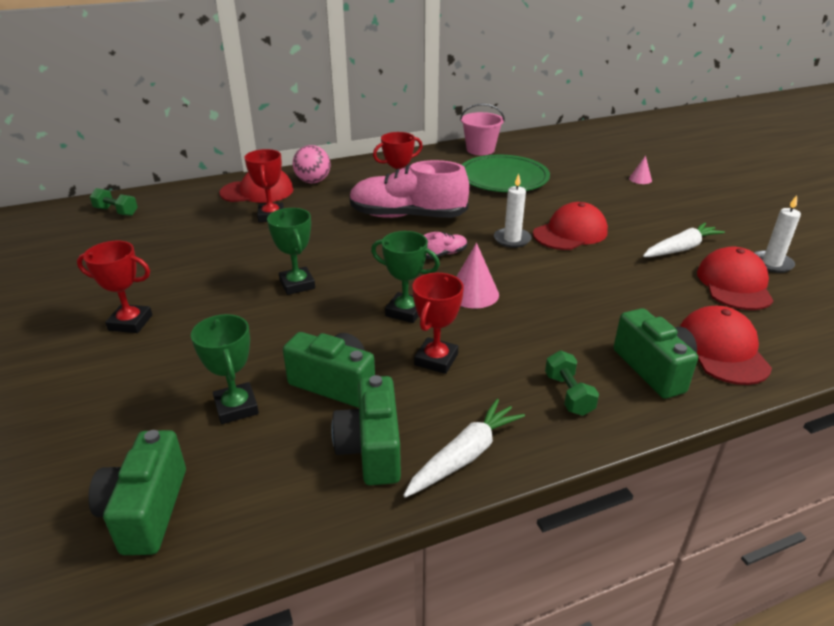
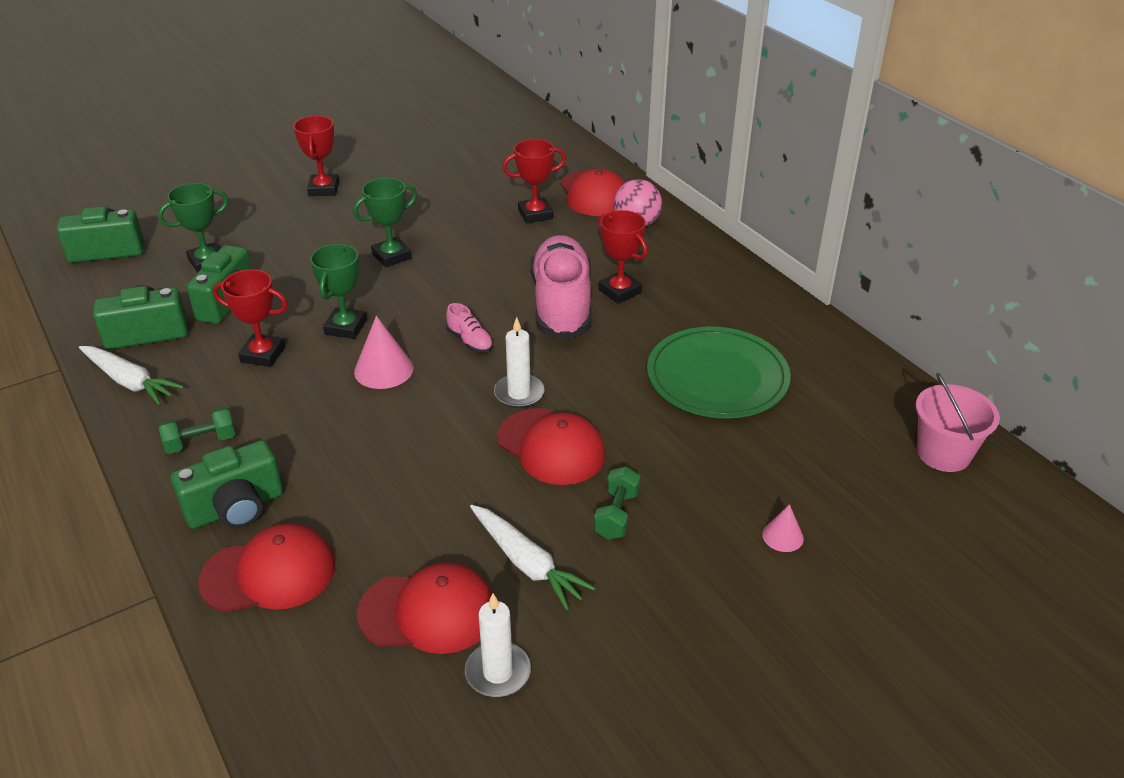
camera: 80 degrees right, 5 degrees up
green dumbbell [90,188,138,216] -> green dumbbell moved to [594,467,641,539]
pink bucket [460,103,505,155] -> pink bucket moved to [916,373,1000,472]

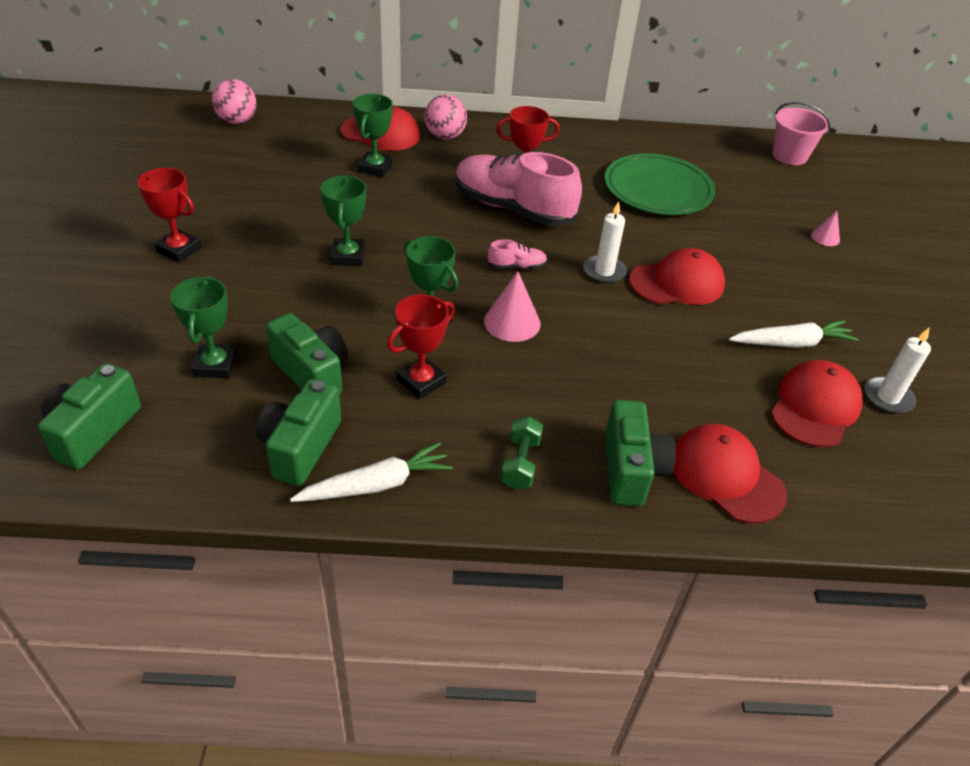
camera: 60 degrees left, 5 degrees up
red cap [198,523,335,612] -> red cap turned 60 degrees counterclockwise [673,424,787,524]
red trophy [502,139,566,223] -> green trophy [353,94,393,177]
green dumbbell [594,467,641,539] -> none
none -> pink ball [212,79,257,124]

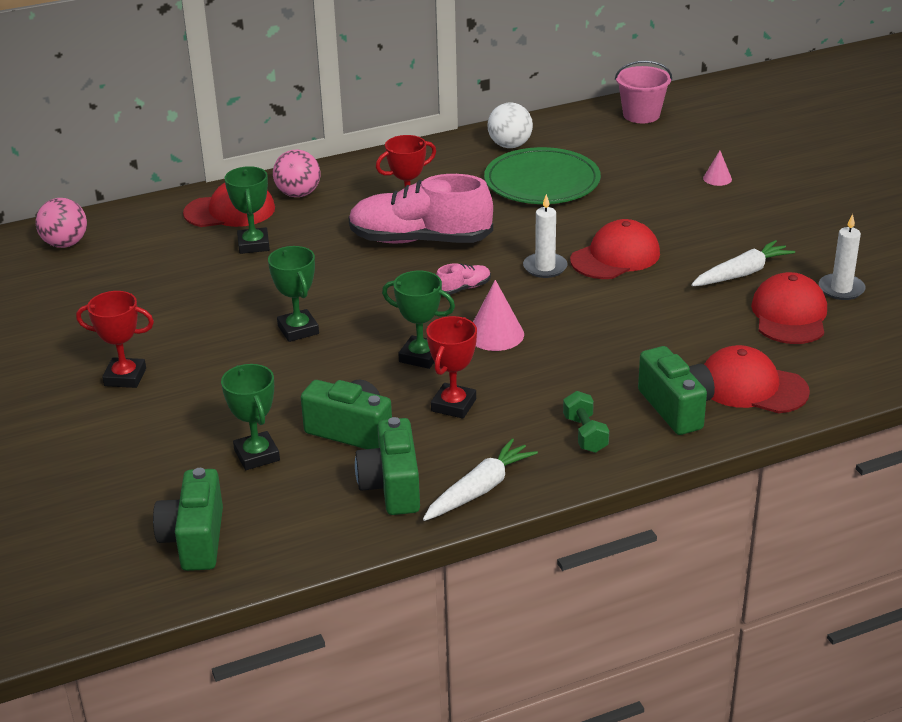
camera: 20 degrees left, 10 degrees down
none -> white ball [487,103,533,148]

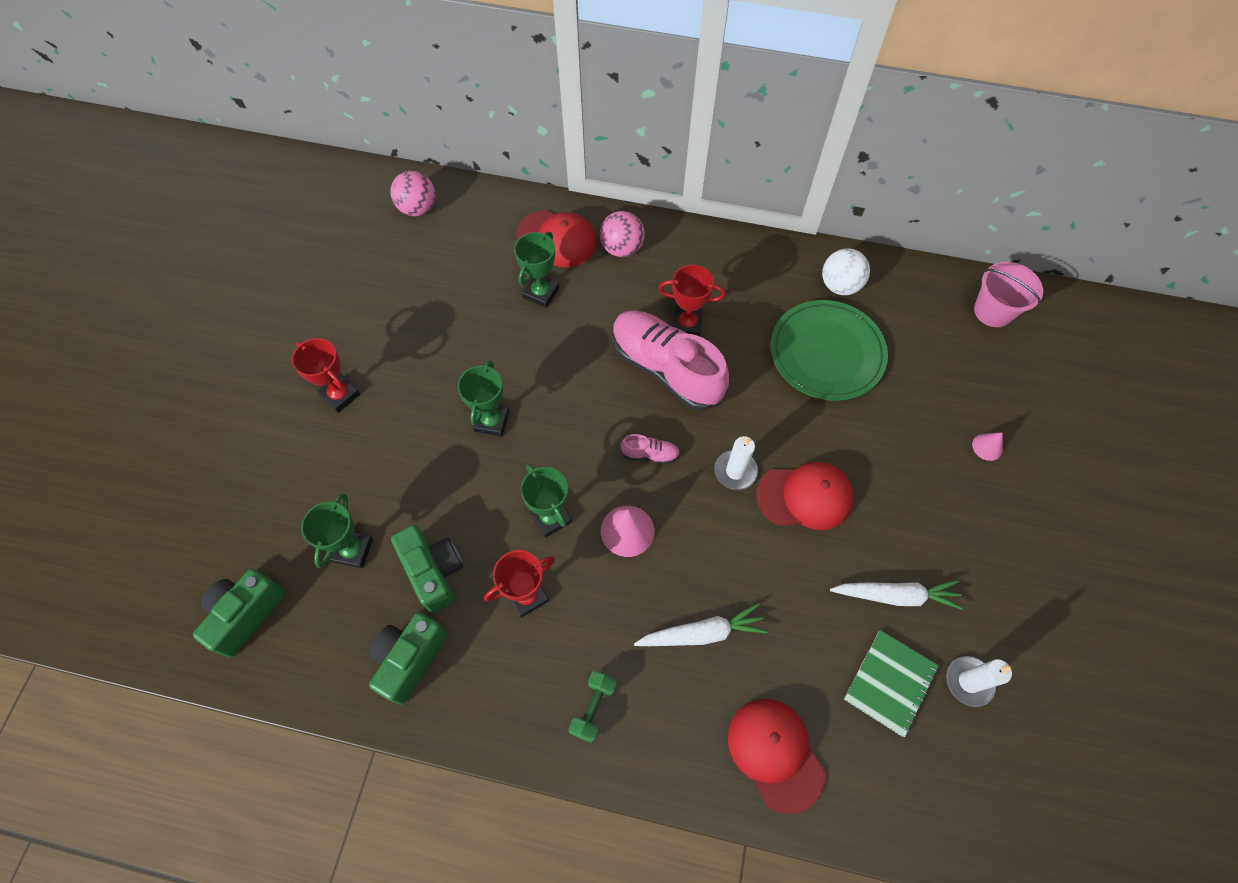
camera: 35 degrees right, 30 degrees up
white carrot [423,438,538,521] -> white carrot moved to [634,603,768,646]
green camera [638,346,715,435] -> none
red cap [751,272,827,344] -> green notebook [844,630,939,737]

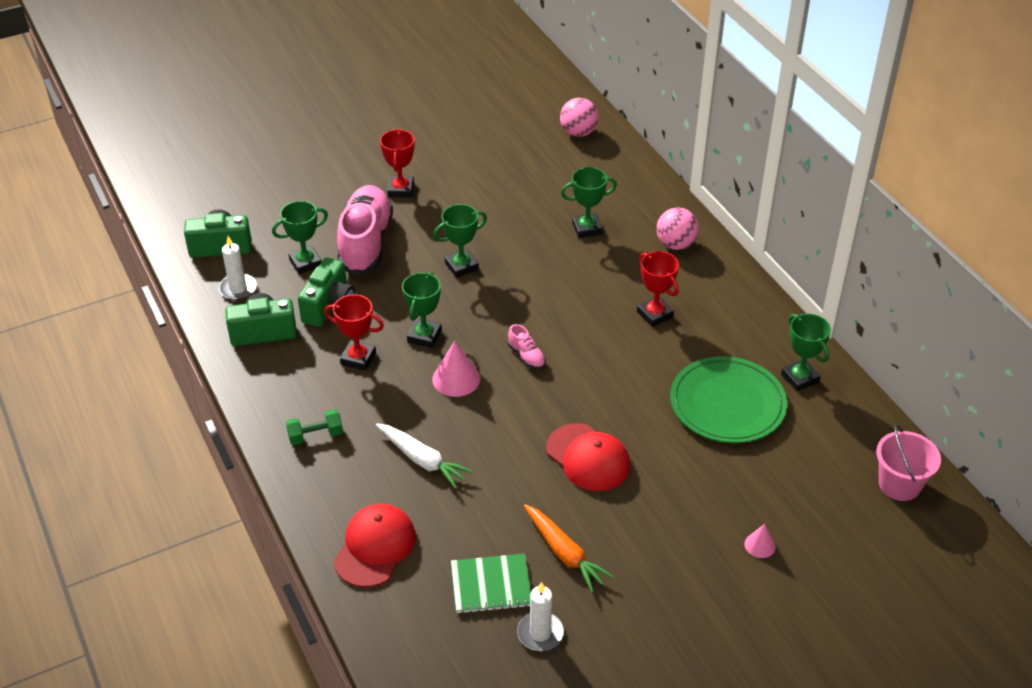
camera: 50 degrees right, 20 degrees down
red cap [516,210,597,267] -> none
pink shoe [613,310,729,411] -> pink shoe moved to [337,185,393,276]
white candle [714,436,758,490] -> white candle moved to [219,236,257,300]
white ball [822,248,870,295] -> green trophy [781,314,831,391]
white carrot [830,580,964,610] -> orange carrot [524,504,614,592]

